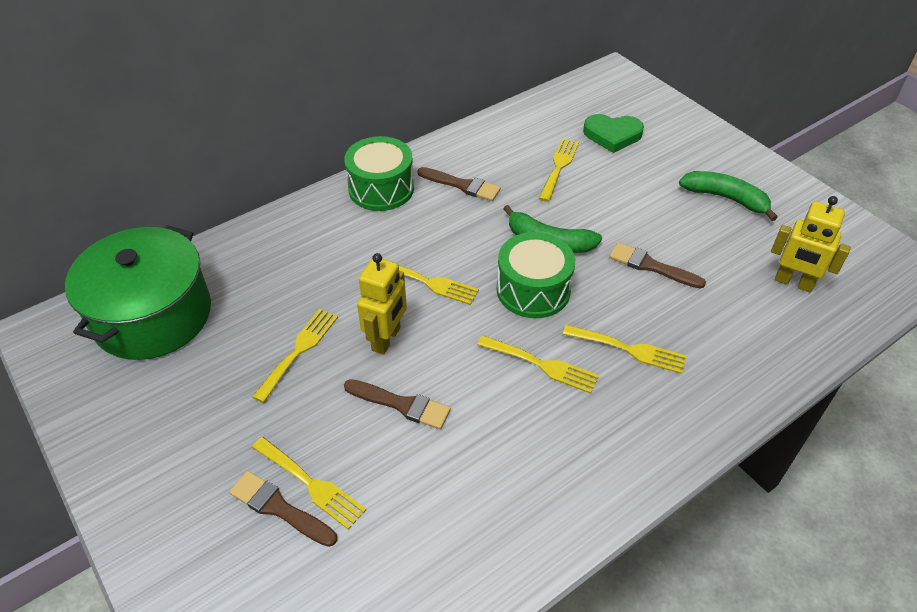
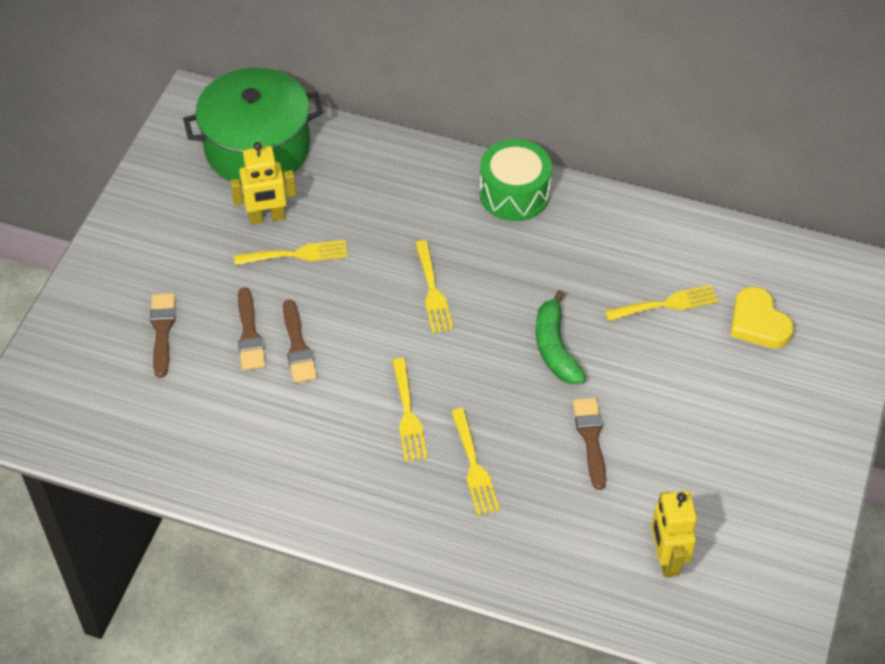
camera: 55 degrees right, 5 degrees up
yellow fork [252,437,366,530] -> none
yellow robot [357,253,407,355] -> yellow robot moved to [230,142,296,225]
brown brush [417,167,501,201] -> brown brush moved to [238,287,266,370]
green drum [497,232,575,318] -> none
green heart [583,114,644,153] -> yellow heart [730,287,794,348]
green banana [679,171,778,221] -> none

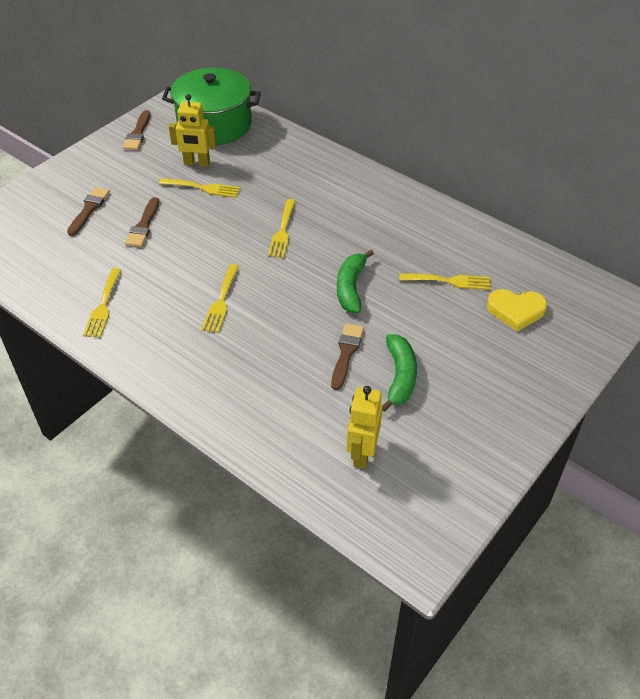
camera: 20 degrees right, 5 degrees down
brown brush [283,300,317,383] -> brown brush moved to [123,110,150,150]
yellow fork [451,408,500,515] -> yellow fork moved to [83,268,121,338]
green drum [479,139,552,221] -> none
yellow heart [730,287,794,348] -> yellow heart turned 75 degrees counterclockwise [487,289,547,332]
none -> green banana [382,334,417,412]

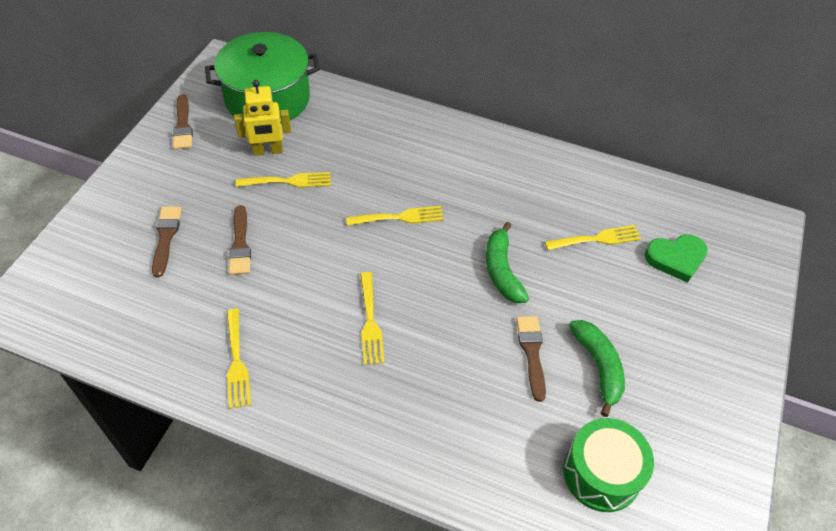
camera: 20 degrees left, 5 degrees up
yellow fork [268,199,295,258] -> yellow fork turned 90 degrees counterclockwise [346,206,444,226]
yellow robot [347,386,383,469] -> green drum [563,418,654,512]
yellow heart [487,289,547,332] -> green heart [644,234,708,283]

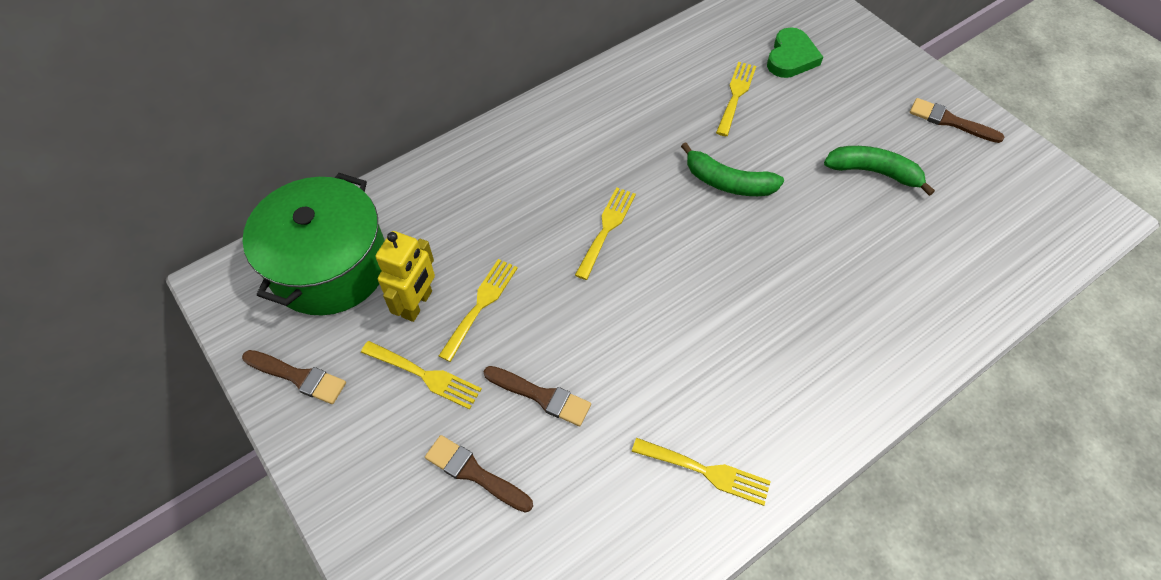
camera: 55 degrees left, 5 degrees up
yellow fork [360,272,385,365] -> yellow fork moved to [361,341,482,410]
brown brush [516,316,546,402] -> brown brush moved to [910,98,1004,143]
green drum [563,418,654,512] -> none

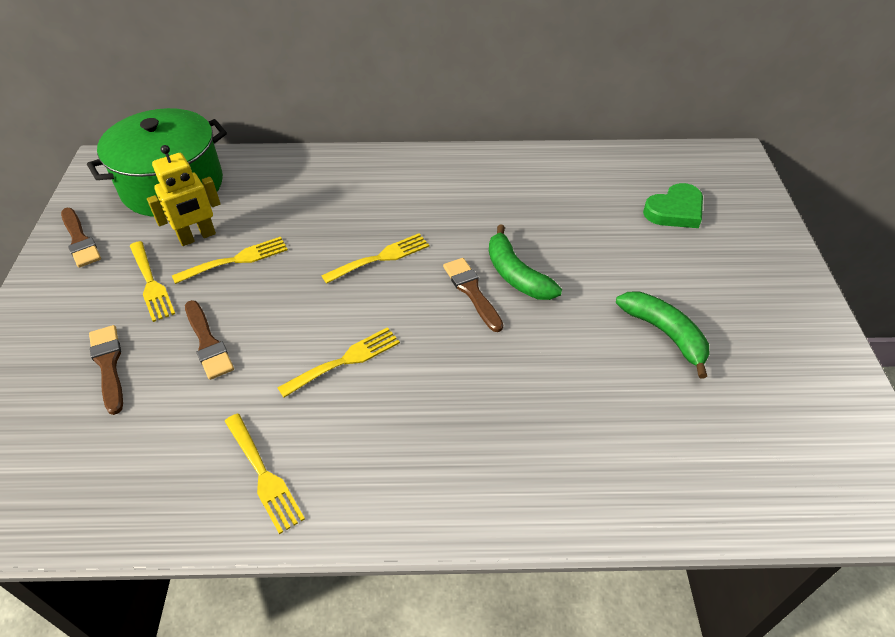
camera: 35 degrees right, 10 degrees down
yellow fork [716,62,756,136] -> yellow fork moved to [277,327,400,398]
brown brush [910,98,1004,143] -> brown brush moved to [443,258,503,332]

